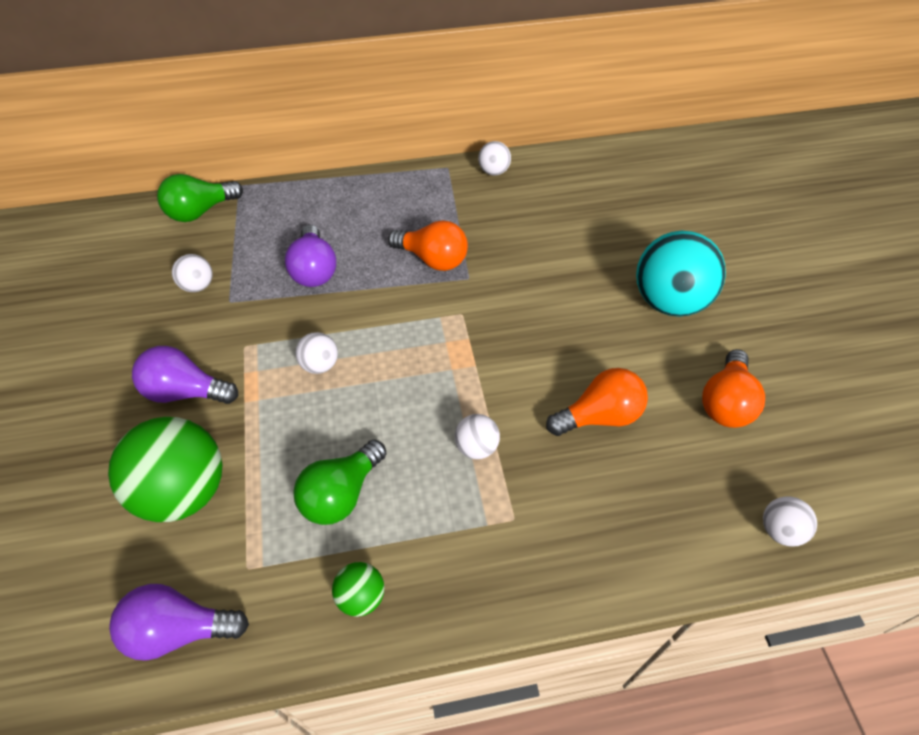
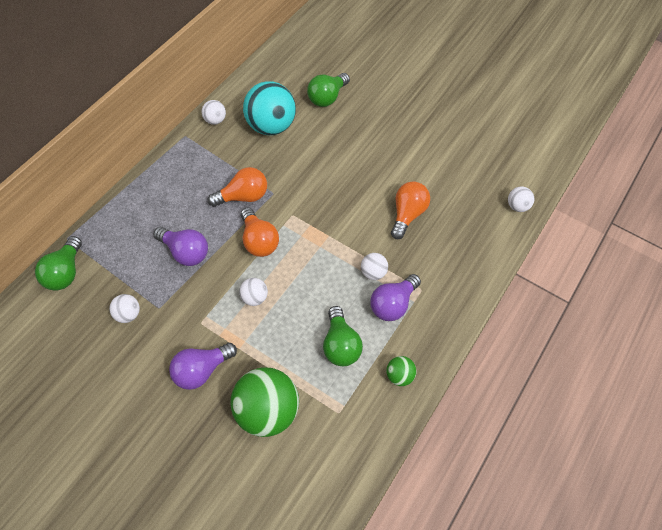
camera: 50 degrees left, 5 degrees up
purple light bulb [109,584,249,661] -> purple light bulb moved to [370,274,421,321]
turquoise ball [636,231,726,317] -> turquoise ball moved to [243,81,296,135]
orange light bulb [702,349,765,428] -> orange light bulb moved to [241,208,279,257]
none -> green light bulb [307,73,350,107]

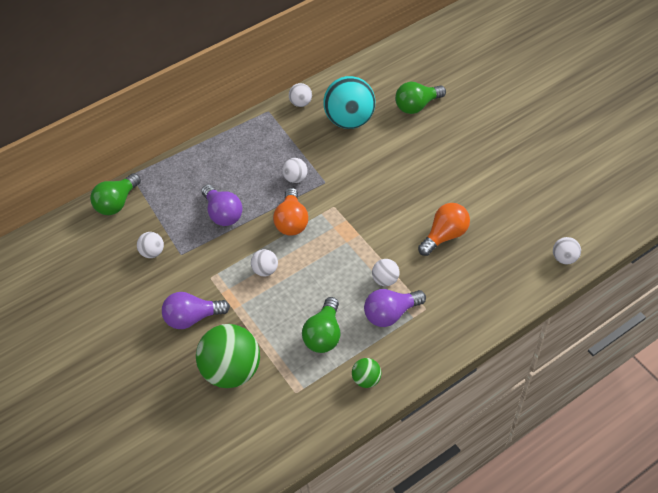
camera: 30 degrees right, 5 degrees down
orange light bulb [208,167,267,207] -> white ball [282,158,308,183]

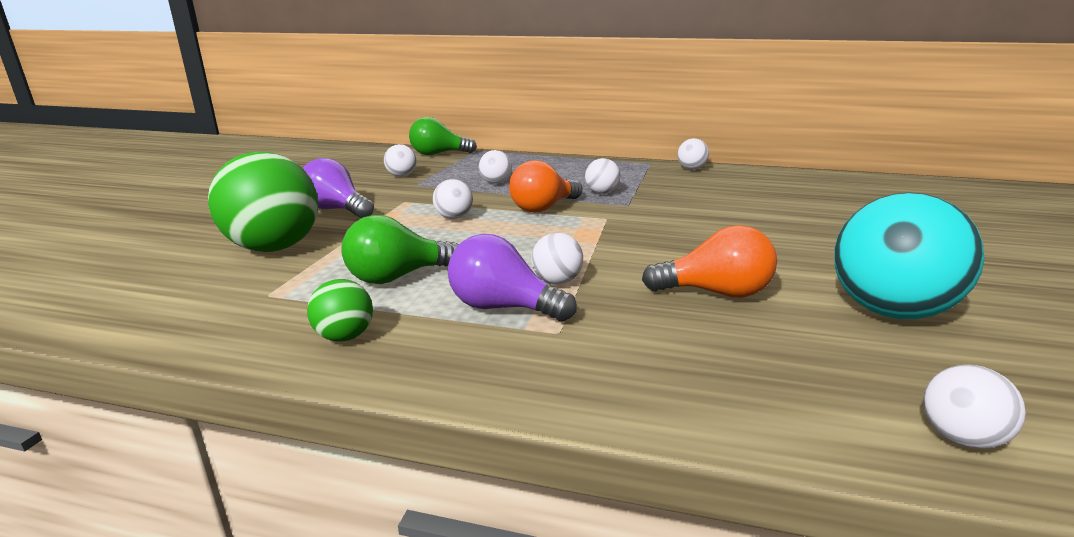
camera: 45 degrees right, 30 degrees down
purple light bulb [201,185,243,226] -> white ball [479,150,512,184]
turquoise ball [323,76,375,129] -> turquoise ball moved to [834,192,985,319]
green light bulb [395,82,446,114] -> none

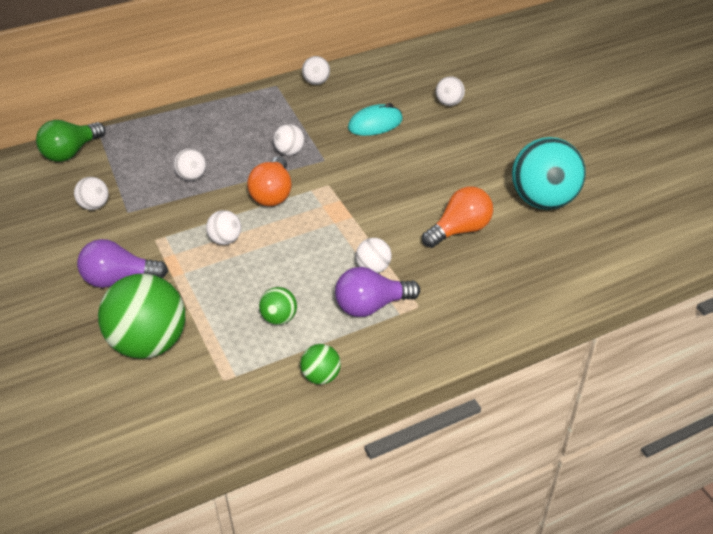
camera: 40 degrees left, 20 degrees up
green light bulb [341,215,459,284] -> green ball [259,287,297,325]
white ball [923,365,1026,449] -> white ball moved to [436,76,465,106]
none -> turquoise mouse [348,103,403,136]

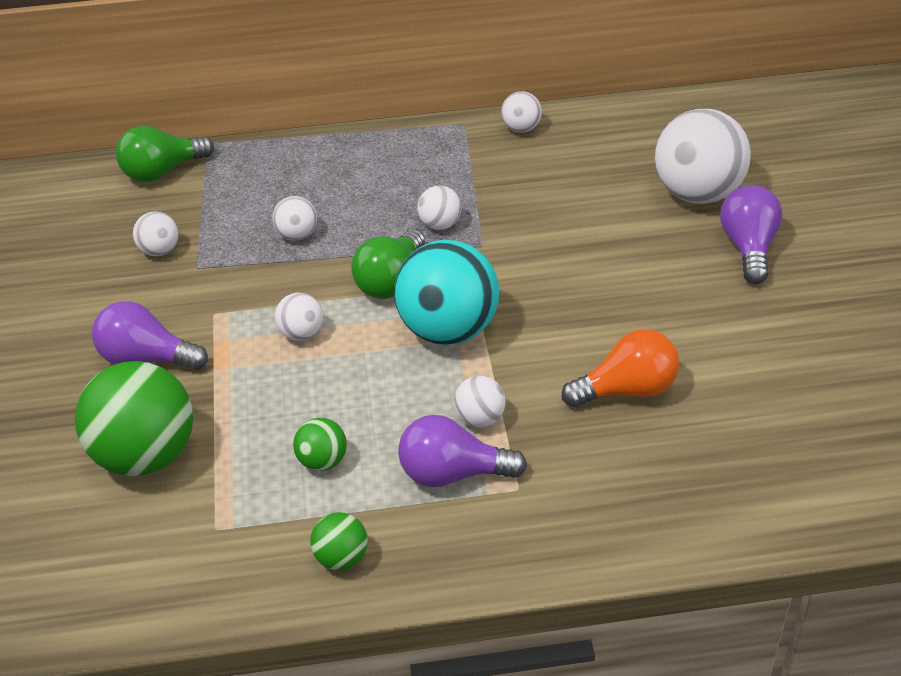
camera: 20 degrees right, 0 degrees up
orange light bulb [247,156,292,206] -> green light bulb [351,229,425,299]
turquoise mouse [348,103,403,136] -> none
white ball [436,76,465,106] -> white ball [655,109,751,204], size x2.14
turquoise ball [512,137,586,210] -> turquoise ball moved to [394,240,499,345]
none -> purple light bulb [720,185,782,284]

